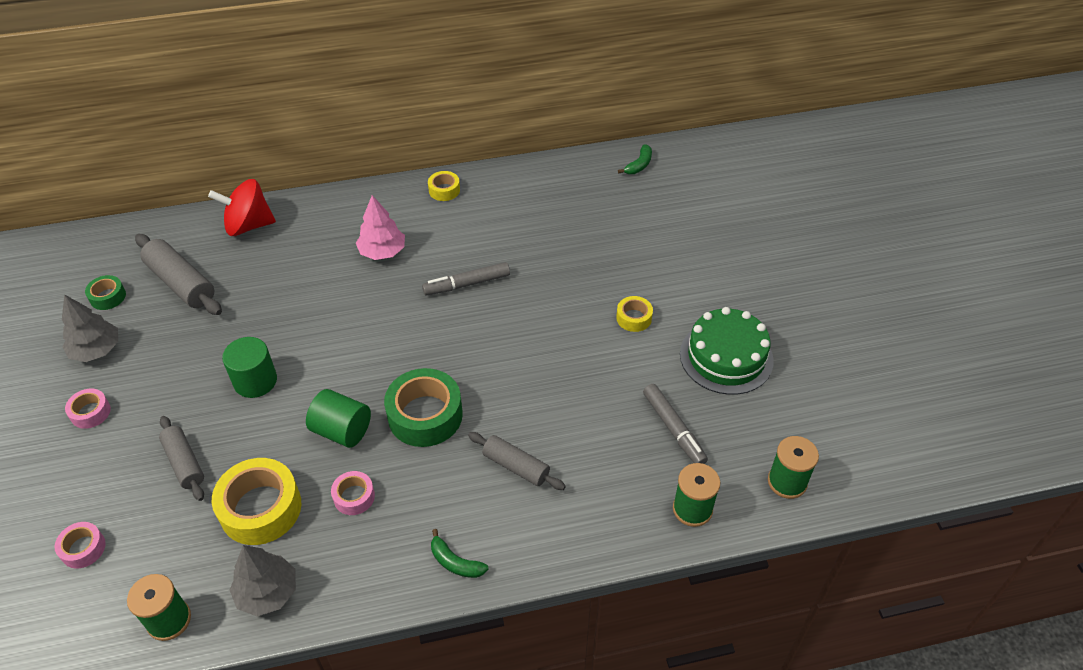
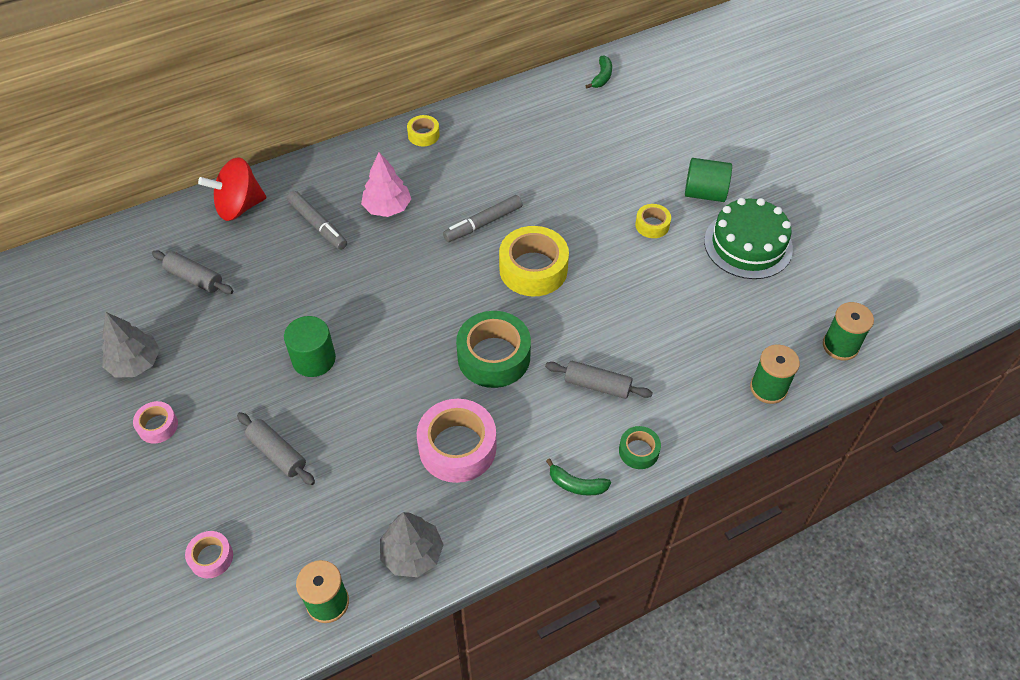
camera: 15 degrees left, 5 degrees up
green tape [85,275,126,310] -> green tape moved to [619,426,661,469]
grey rolling pin [135,234,222,315] -> grey rolling pin [152,250,233,294], size x0.66
yellow tape [212,458,301,545] -> yellow tape moved to [499,226,569,296]
green cylinder [306,389,371,448] -> green cylinder moved to [685,158,732,202]
pink tape [331,471,375,515] -> pink tape [417,399,497,483], size x1.94
grey marker [643,384,708,464] -> grey marker moved to [287,191,347,250]

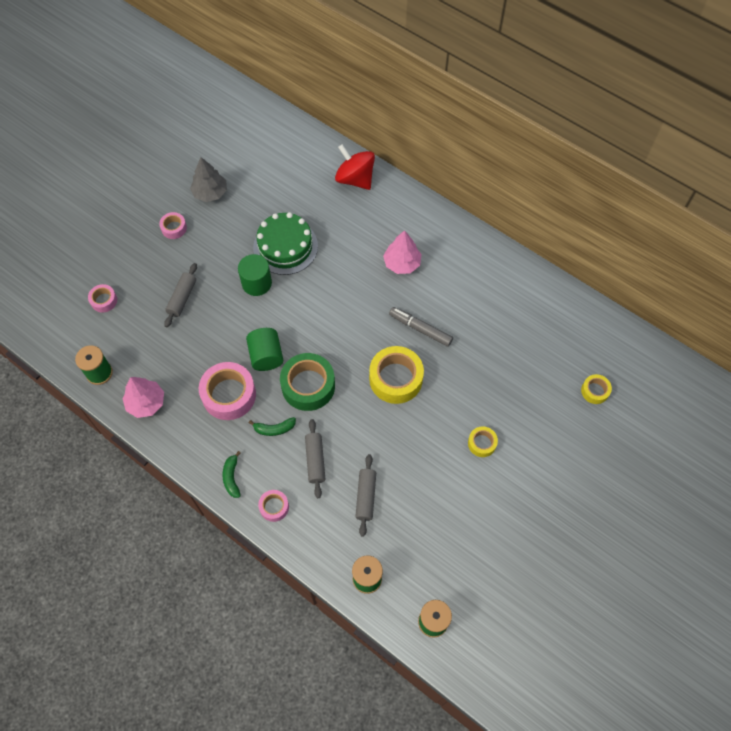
camera: 65 degrees right, 10 degrees up
grey rolling pin [152,250,233,294] -> grey rolling pin moved to [355,454,376,537]
grey marker [287,191,347,250] -> none
grey tree [380,512,444,577] -> pink tree [122,377,164,418]
yellow tape [407,115,440,146] -> yellow tape moved to [581,374,612,404]
green banana [586,56,612,88] -> green banana moved to [249,417,296,436]
green tape [619,426,661,469] -> pink tape [258,490,289,522]
green cylinder [685,158,732,202] -> green cylinder moved to [246,328,283,371]
green cake [704,198,793,279] -> green cake moved to [253,212,318,275]

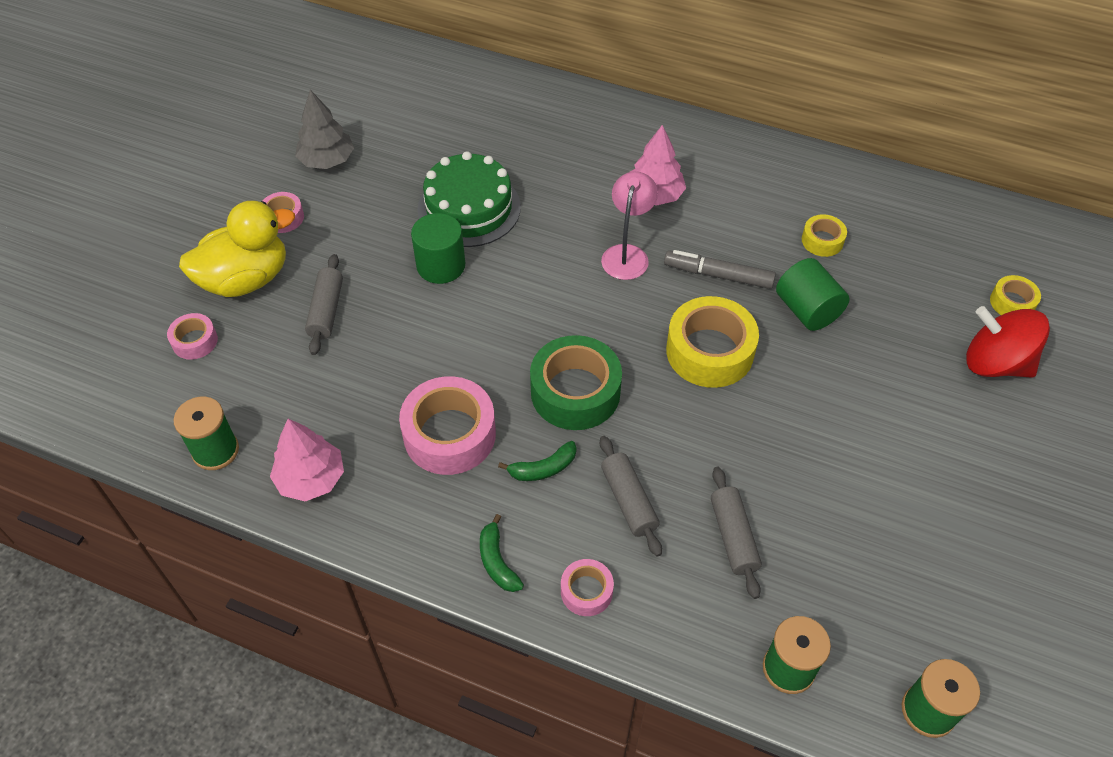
camera: 15 degrees left, 10 degrees down
green cylinder [246,328,283,371] -> green cylinder moved to [776,258,850,331]
red spinning top [335,144,375,190] -> red spinning top moved to [966,306,1050,378]
yellow tape [468,426,498,457] -> yellow tape moved to [802,214,847,257]
none -> yellow duck [179,201,295,297]
none -> pink lamp [601,171,658,280]

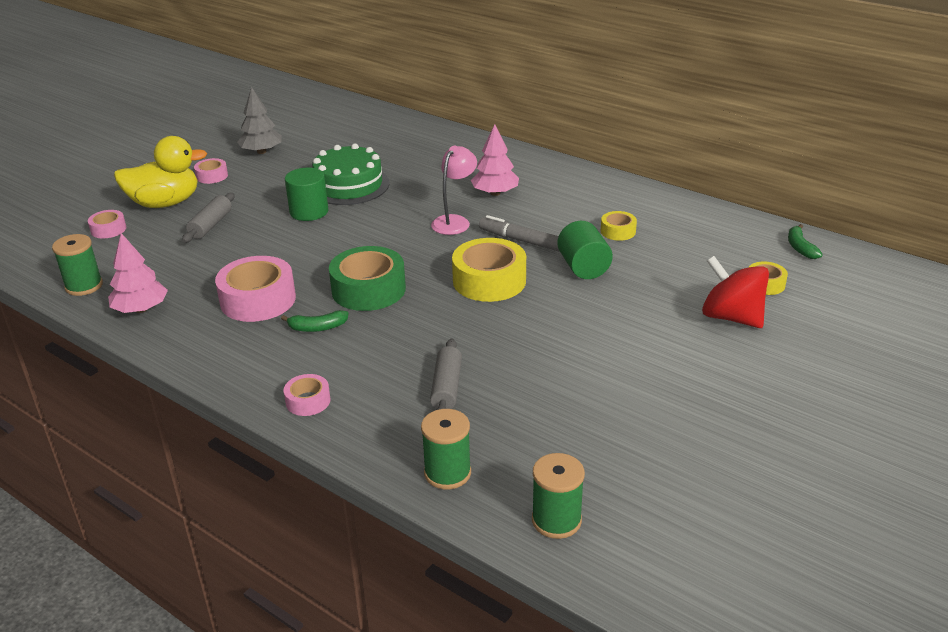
camera: 15 degrees right, 20 degrees down
green banana [480,514,524,592] -> green banana moved to [788,224,823,259]
grey rolling pin [600,436,662,557] -> none

